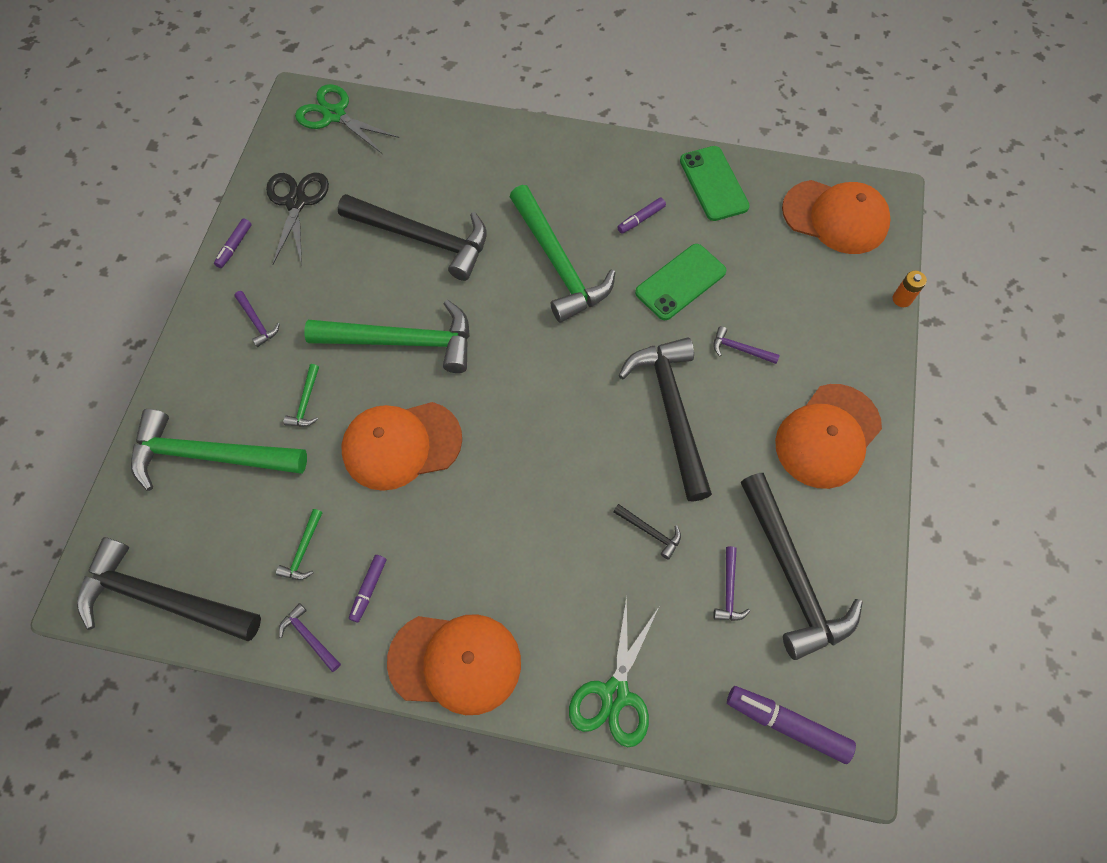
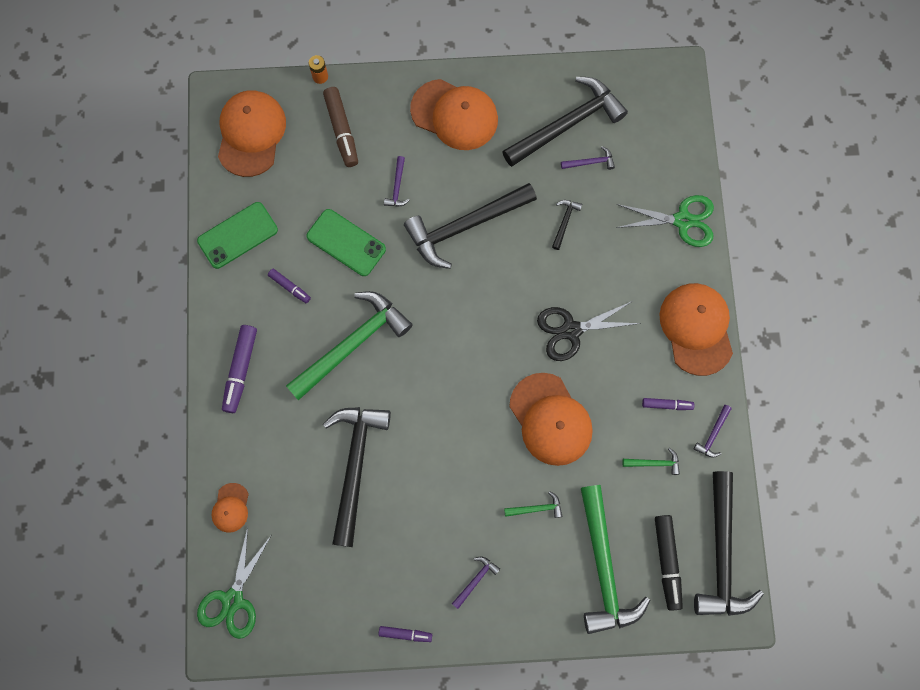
camera: 105 degrees left, 10 degrees up
black scissors [266,173,329,265] -> black scissors moved to [537,301,641,361]
green hammer [305,300,470,373] -> none
purple marker [727,686,856,764] -> purple marker moved to [222,325,257,413]
none -> orange cap [212,483,249,532]
none -> brown marker [323,87,358,167]
none -> black marker [655,515,683,611]

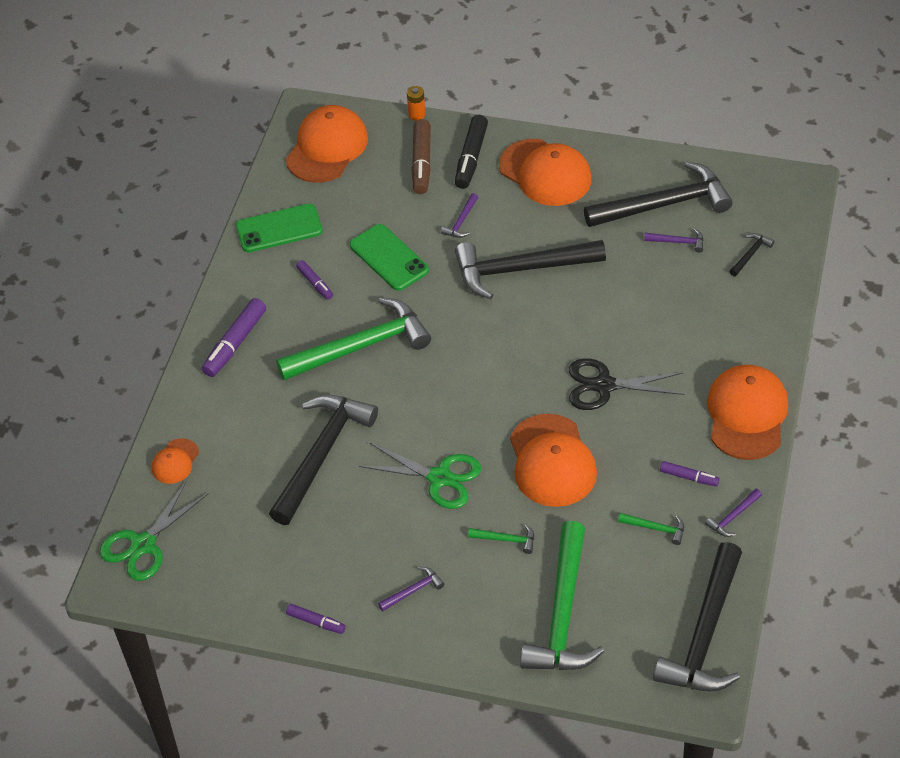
camera: 20 degrees right, 25 degrees down
black hammer [552,200,582,250] -> black hammer moved to [730,233,775,276]
green scissors [616,195,714,247] -> green scissors moved to [359,443,481,509]
black marker [655,515,683,611] -> black marker moved to [455,115,488,189]

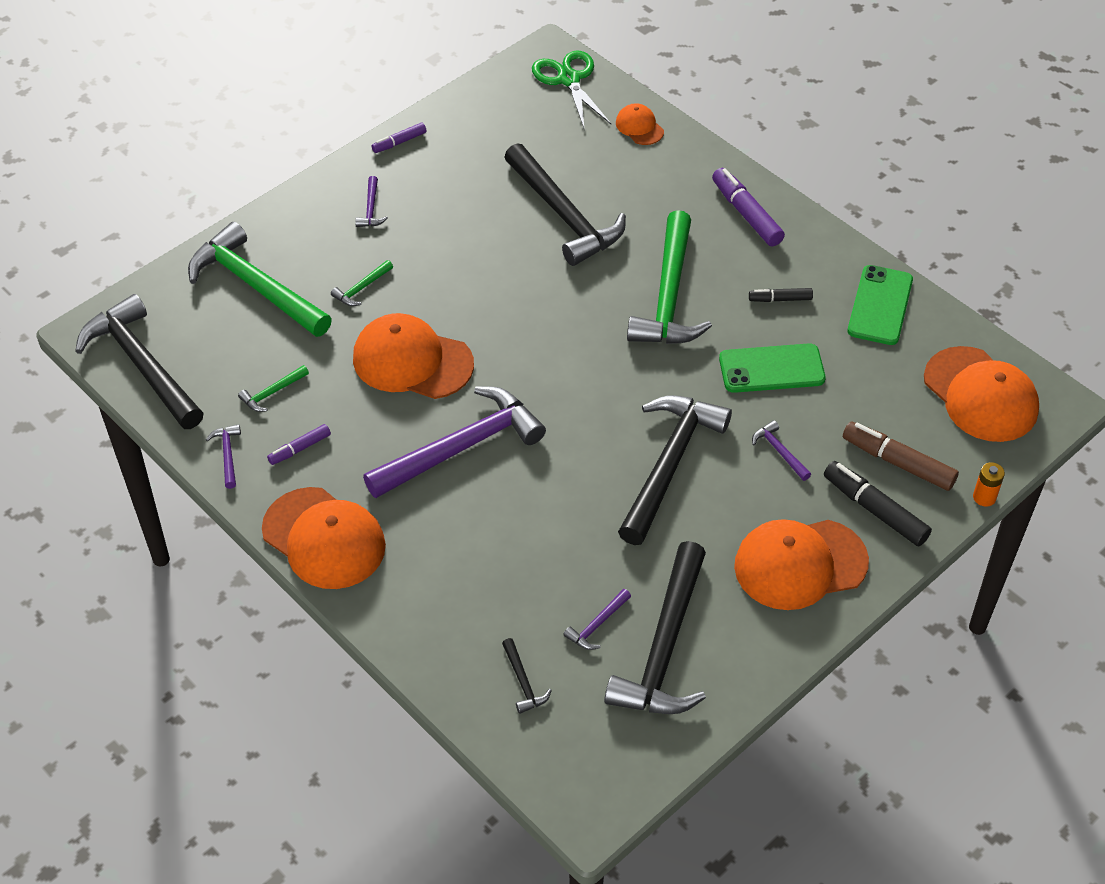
camera: 120 degrees right, 0 degrees up
purple marker [296,260,333,300] -> black marker [749,288,813,302]
green scissors [359,443,481,509] -> none
black scissors [569,358,685,410] -> purple hammer [363,386,546,498]

